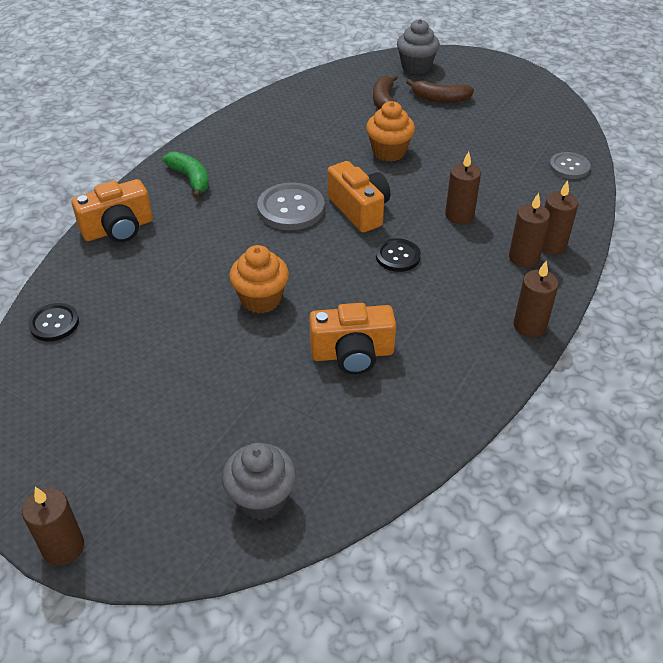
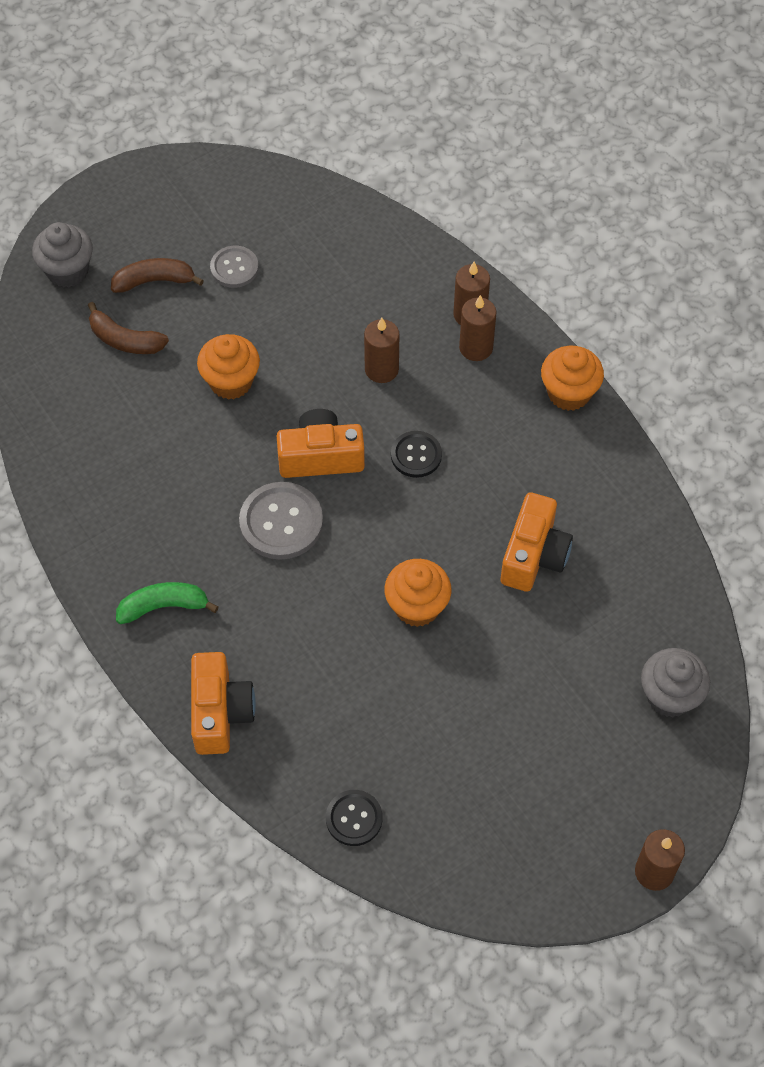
camera: 65 degrees left, 15 degrees up
brown banana [406,79,474,103] -> brown banana turned 135 degrees counterclockwise [111,258,204,293]
brown candle [513,261,559,337] -> orange cupcake [541,346,604,411]
grey button [549,152,591,179] -> grey button moved to [210,246,259,288]

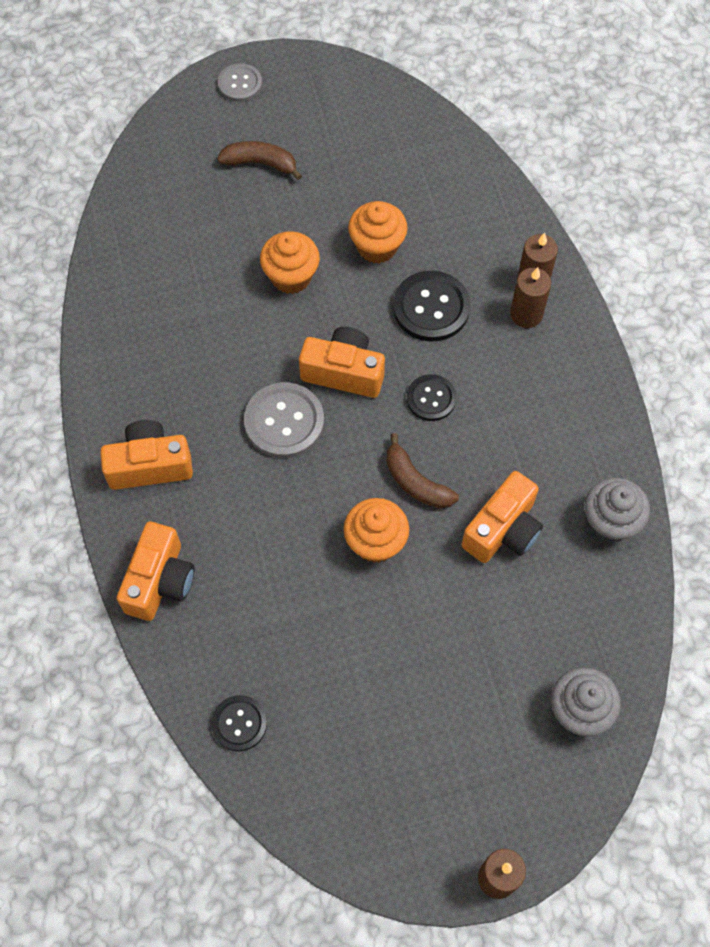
camera: 20 degrees right, 5 degrees up
grey cupcake [32,222,93,287] -> grey cupcake moved to [585,478,650,542]
brown banana [88,302,169,354] -> brown banana moved to [386,433,459,509]
green banana [116,582,219,624] -> orange camera [100,420,193,490]
grey button [210,246,259,288] -> grey button moved to [218,63,262,102]
brown candle [364,318,399,383] -> black button [393,271,470,341]
orange cupcake [541,346,604,411] -> orange cupcake moved to [348,201,408,263]

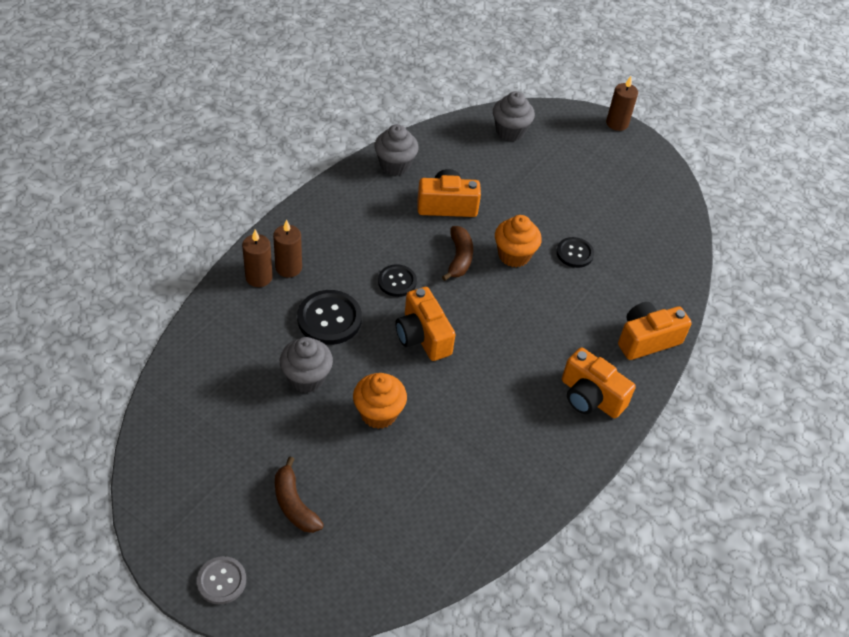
camera: 135 degrees left, 15 degrees down
black button [211,695,267,751] -> black button moved to [557,237,594,268]
grey button [244,382,324,458] -> none
orange cupcake [348,201,408,263] -> grey cupcake [280,337,333,393]

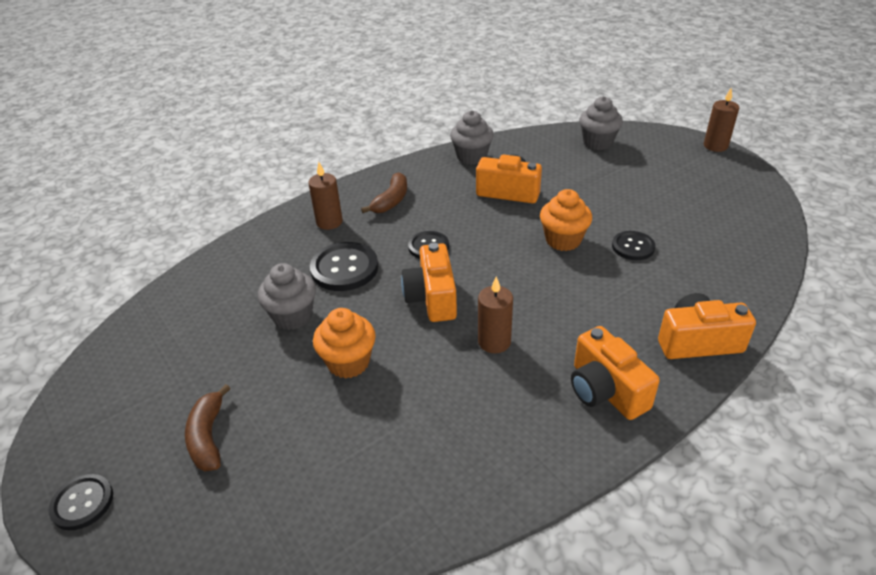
camera: 25 degrees right, 10 degrees down
grey button [197,556,246,604] -> black button [48,474,113,530]
brown candle [242,230,273,287] -> brown candle moved to [478,276,513,353]
brown banana [442,226,473,281] -> brown banana moved to [361,172,407,213]

